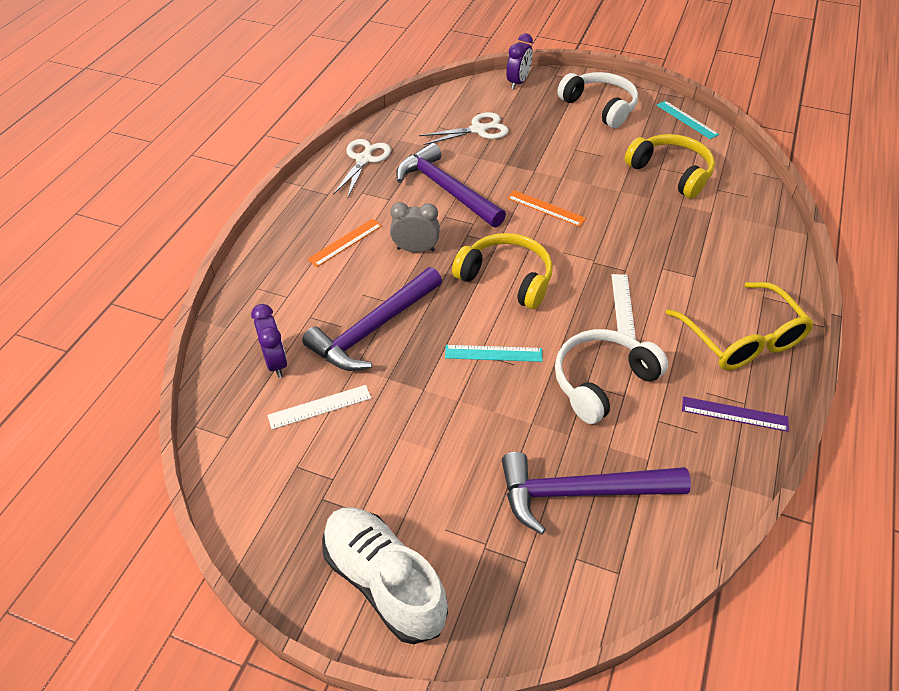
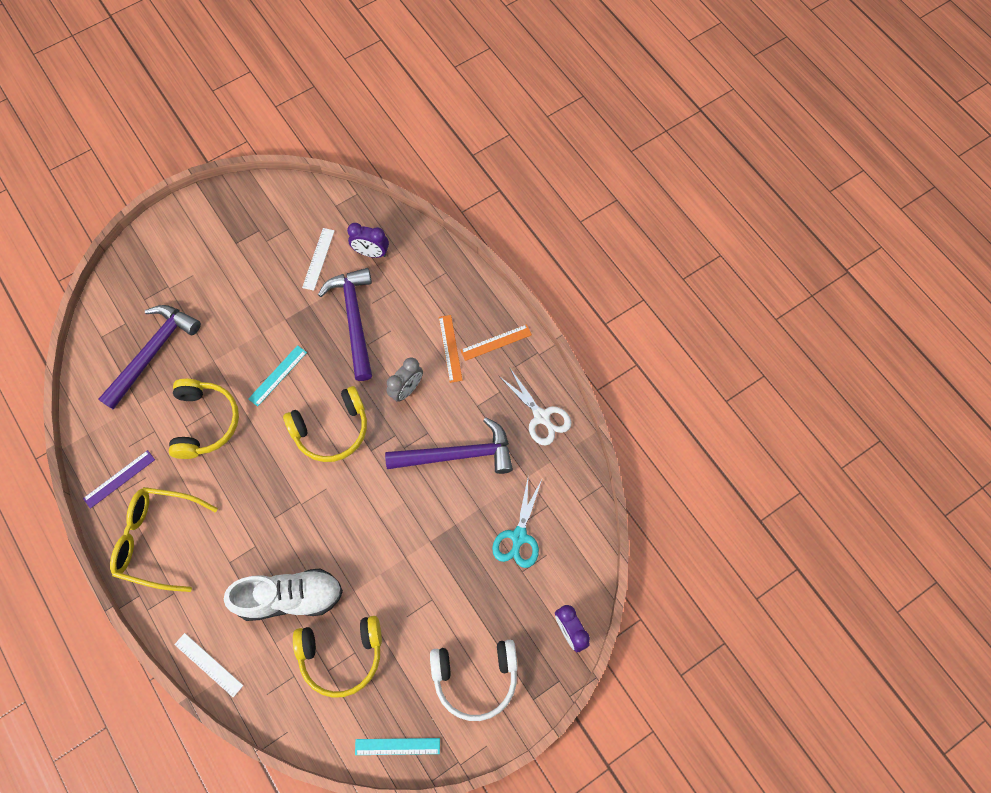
camera: 125 degrees right, 20 degrees up
white shoe [322,507,448,644] -> white shoe moved to [224,568,343,621]
white scissors [419,112,509,145] -> turquoise scissors [492,479,542,568]
orange ruler [507,190,586,227] -> orange ruler moved to [461,324,532,361]
white headphones [555,329,668,424] -> yellow headphones [169,379,239,459]
white ruler [612,274,636,340] -> white ruler moved to [174,633,243,698]

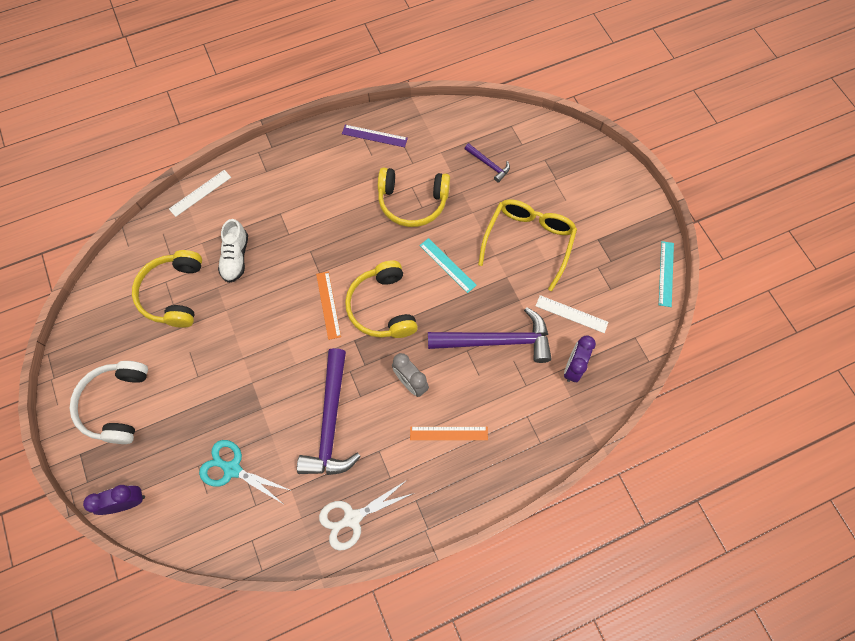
camera: 100 degrees right, 0 degrees up
purple ruler [83,450,155,509] -> purple ruler turned 45 degrees counterclockwise [342,125,408,147]
purple hammer [98,305,201,410] -> purple hammer [464,143,510,183], size x0.47
yellow glasses [110,487,218,592] -> yellow glasses moved to [478,199,577,291]
white shoe [224,568,343,621] -> white shoe [218,219,248,283], size x0.63
turquoise ruler [355,738,440,755] -> turquoise ruler moved to [659,241,674,307]
orange ruler [461,324,532,361] -> orange ruler moved to [316,271,341,340]

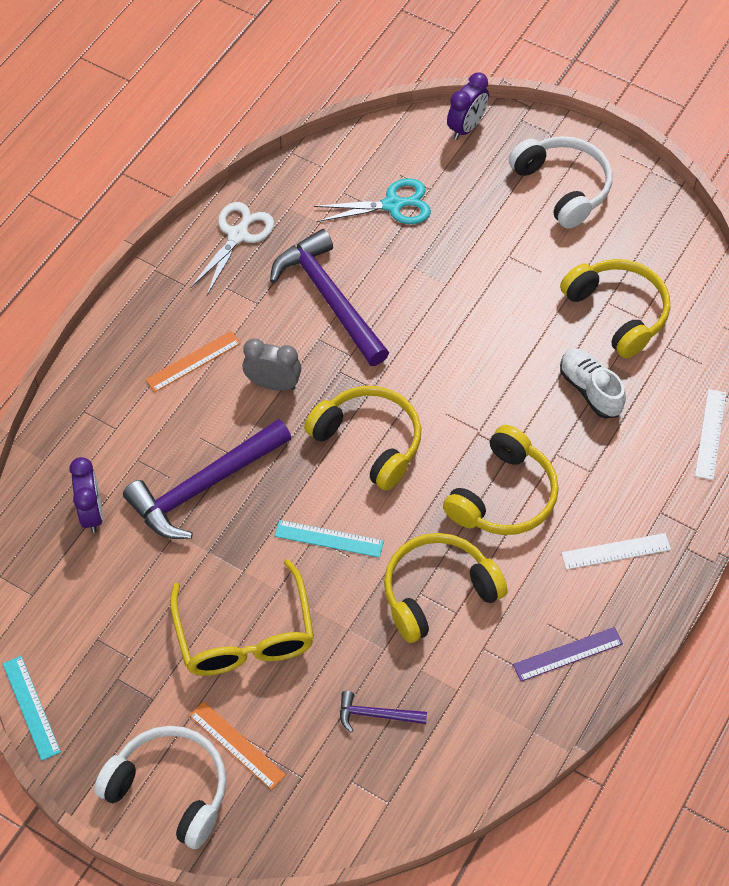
camera: 145 degrees right, 10 degrees down
orange ruler [316,271,341,340] -> orange ruler moved to [189,701,286,790]
white ruler [536,295,608,333] -> white ruler moved to [561,533,671,570]
none -> white headphones [94,726,227,849]
none -> yellow headphones [443,425,559,535]

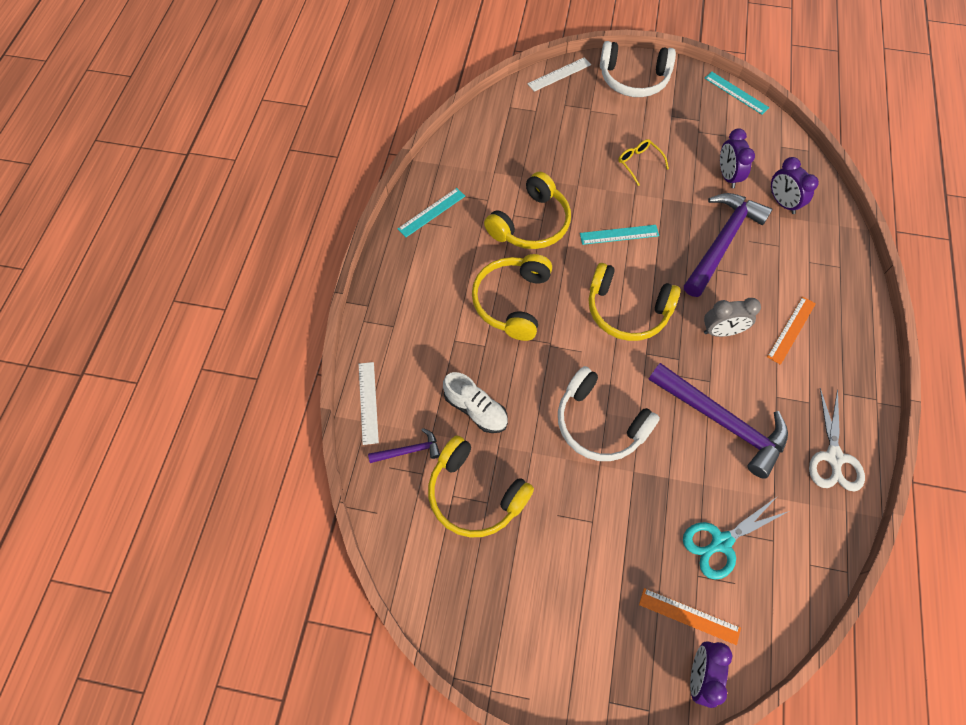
camera: 160 degrees right, 5 degrees up
yellow glasses [170,559,314,676] -> yellow glasses [618,139,669,186], size x0.48
orange ruler [189,701,286,790] -> orange ruler moved to [639,588,741,645]
purple hammer [340,691,427,733] -> purple hammer moved to [368,428,440,463]
white headphones [509,136,612,229] -> white headphones moved to [558,366,660,461]
purple ruler [513,627,623,681] -> turquoise ruler [397,188,465,237]
white ruler [561,533,671,570] -> white ruler moved to [527,57,591,92]
none -> purple clock [720,129,755,188]

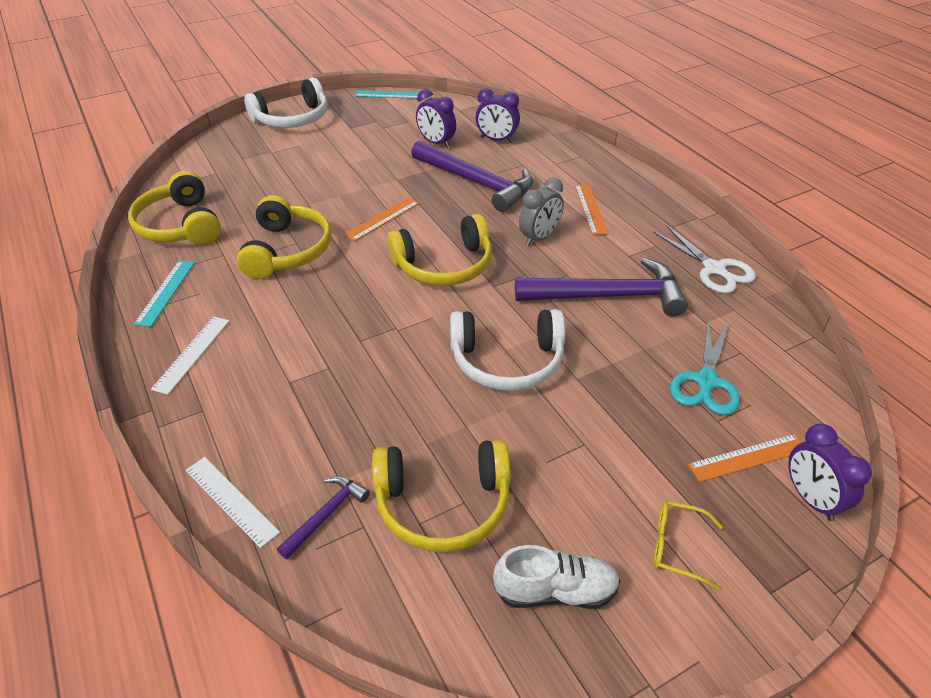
camera: 40 degrees left, 20 degrees down
white shoe [443,372,508,433] -> white shoe moved to [493,545,621,609]
yellow headphones [472,254,552,341] -> yellow headphones moved to [128,171,221,245]
white ruler [527,57,591,92] -> white ruler moved to [151,316,229,395]
turquoise ruler [580,225,659,245] -> orange ruler [344,197,419,242]
yellow glasses [618,139,669,186] -> yellow glasses moved to [653,501,723,590]
purple hammer [684,193,772,297] -> purple hammer turned 135 degrees clockwise [411,141,533,212]

